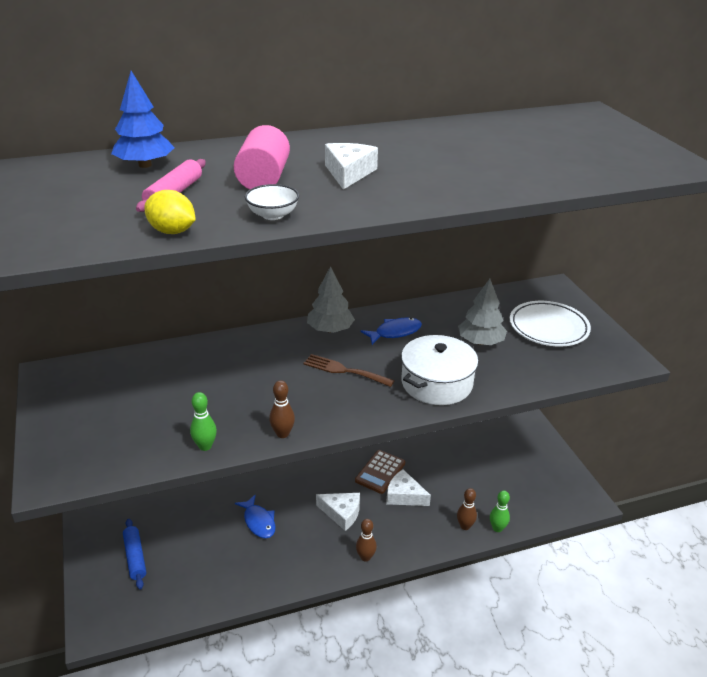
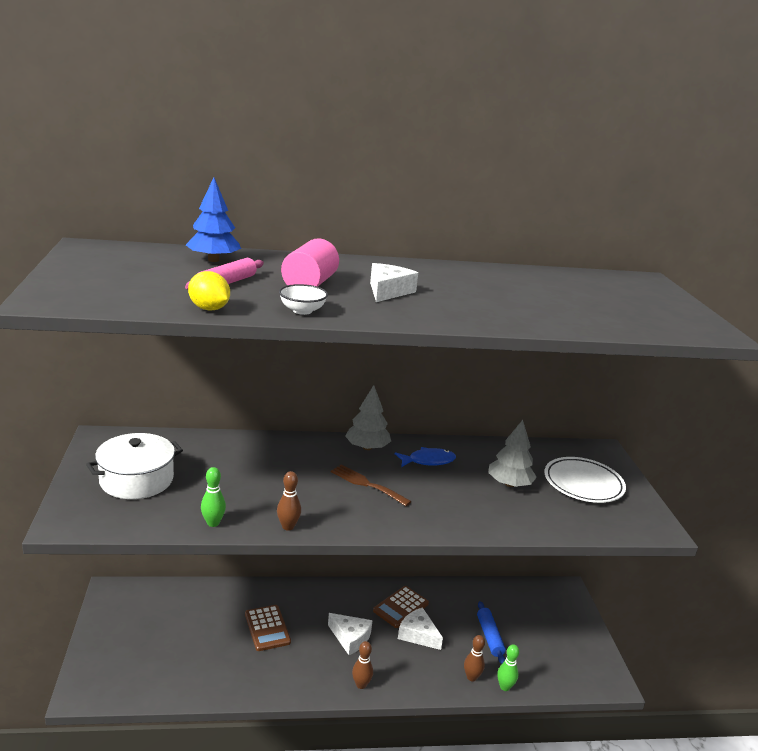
camera: 10 degrees right, 10 degrees down
blue rolling pin [123,519,146,589] -> blue rolling pin moved to [477,601,506,664]
blue fish [235,495,276,539] -> brown calculator [245,605,291,651]
white pot [401,335,478,405] -> white pot moved to [86,433,183,499]

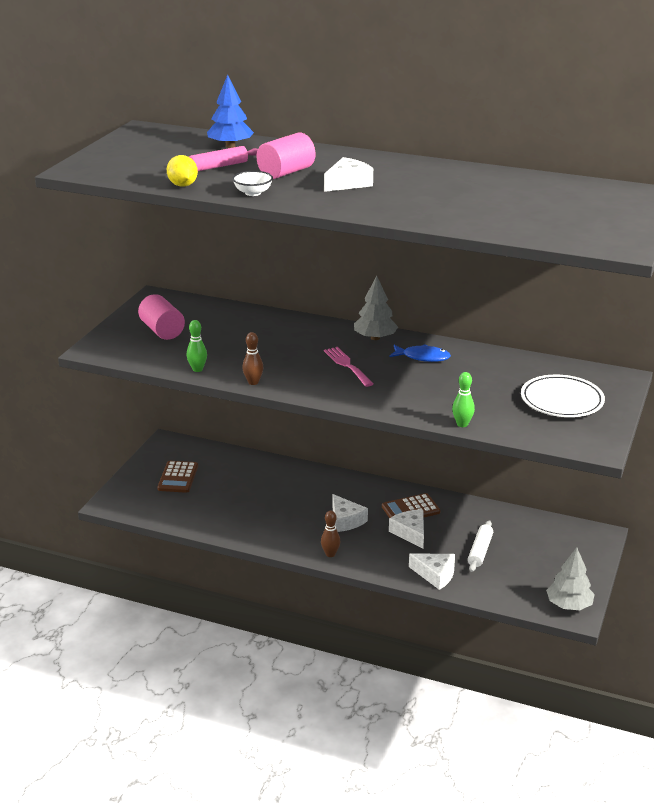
camera: 30 degrees right, 5 degrees up
white pot [86,433,183,499] -> pink cylinder [138,294,185,340]
brown calculator [245,605,291,651] -> brown calculator moved to [157,461,198,493]
brown fork [331,465,412,506] -> pink fork [324,347,373,387]
brown bowling pin [464,635,485,682] -> white cheese [409,553,455,590]
blue rolling pin [477,601,506,664] -> white rolling pin [468,520,493,572]
grey tree [489,420,537,487] -> grey tree moved to [546,547,595,610]
green bowling pin [497,644,519,691] -> green bowling pin moved to [452,372,475,427]

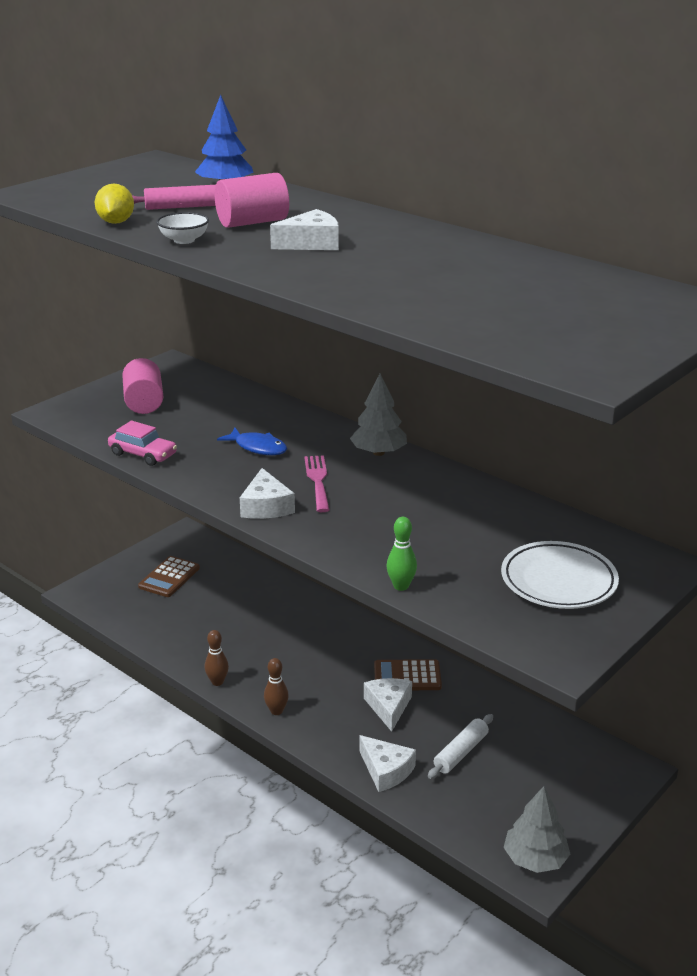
camera: 20 degrees right, 0 degrees up
green bowling pin [187,320,207,372] -> pink car [108,421,177,466]
brown bowling pin [242,332,263,385] -> brown bowling pin moved to [205,630,229,686]
white cheese [332,494,368,532] -> white cheese moved to [240,468,295,519]
blue fish [389,344,451,362] -> blue fish moved to [217,428,287,455]

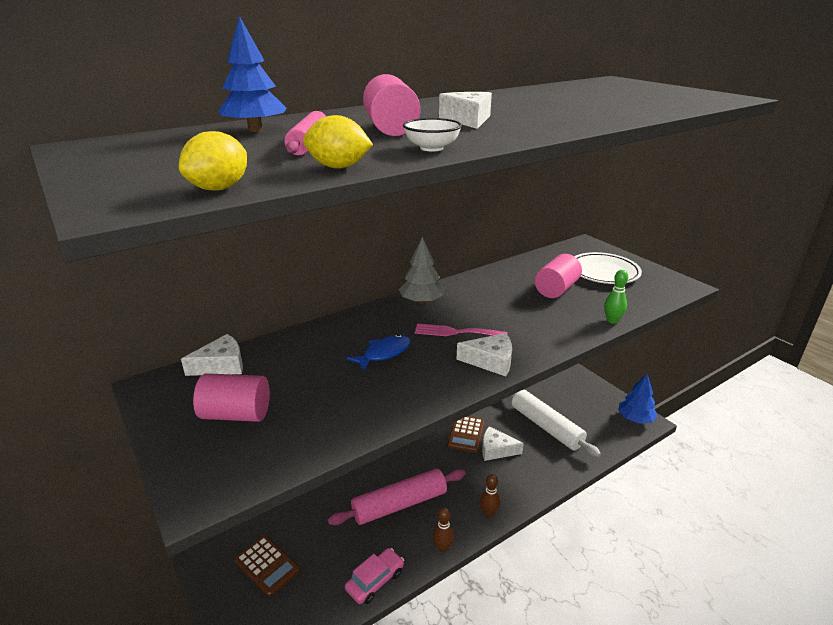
camera: 75 degrees left, 0 degrees up
pink car [108,421,177,466] -> pink car moved to [345,548,404,604]
white cheese [359,735,416,792] -> white cheese moved to [181,334,243,376]
white rolling pin [428,714,493,779] -> white rolling pin [511,389,601,457], size x1.74
grey tree [504,786,570,873] -> blue tree [618,374,658,424]
none -> yellow lemon [179,131,247,191]
none -> pink rolling pin [328,469,466,525]
none -> pink cylinder [535,254,582,298]

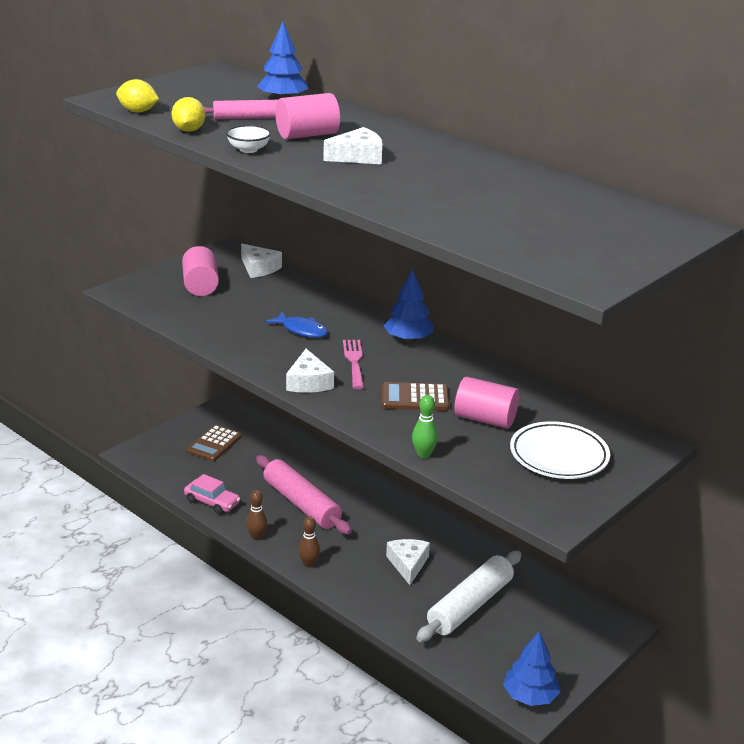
camera: 75 degrees right, 0 degrees up
grey tree [399,237,444,304] -> blue tree [384,269,434,342]
brown calculator [448,416,484,453] -> brown calculator moved to [382,382,449,411]

